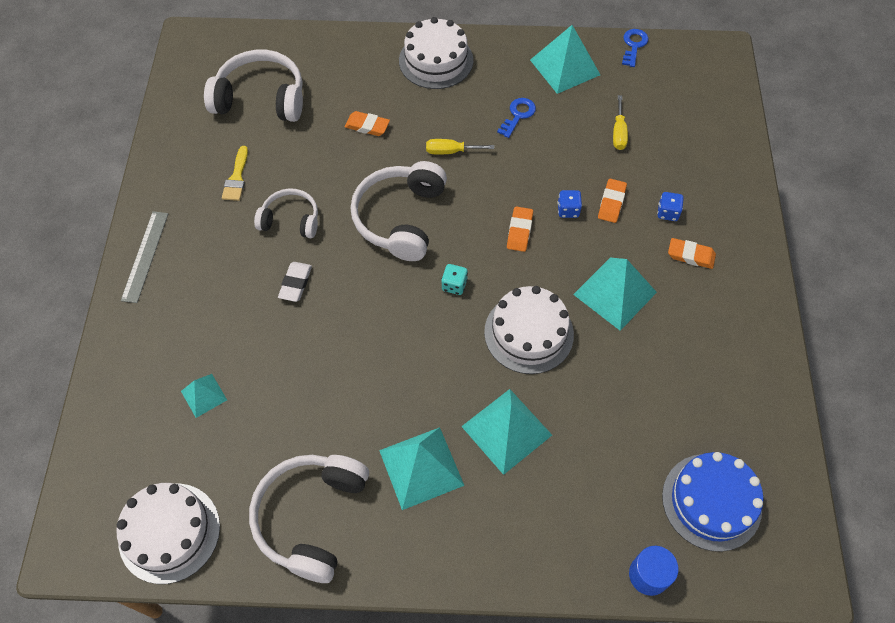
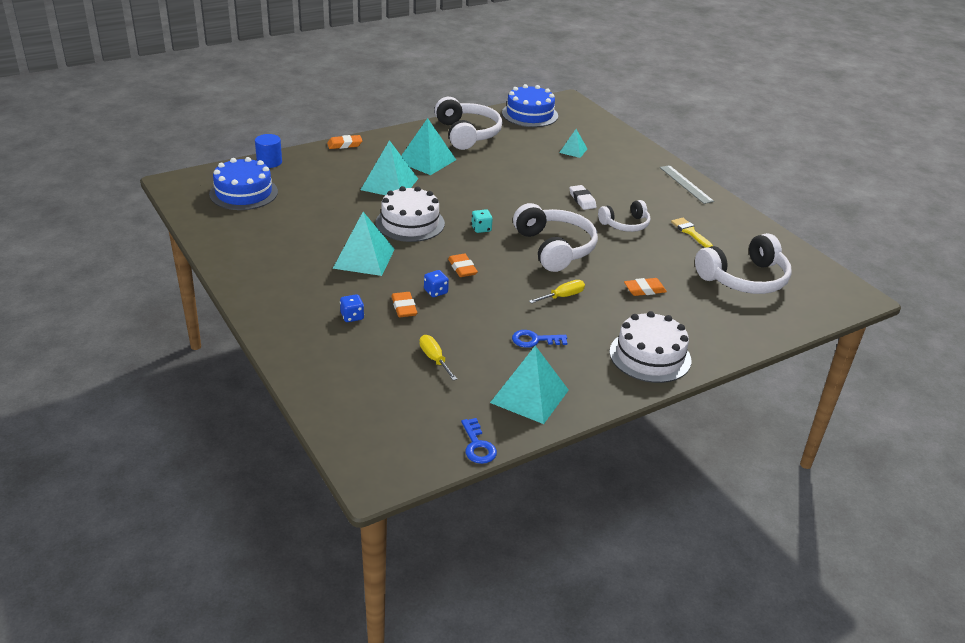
camera: 145 degrees right, 25 degrees down
white cake [117,483,220,584] -> blue cake [502,84,558,127]
blue key [497,98,536,138] -> blue key turned 90 degrees clockwise [512,330,567,348]
orange eraser [668,238,716,269] -> orange eraser moved to [327,135,362,149]

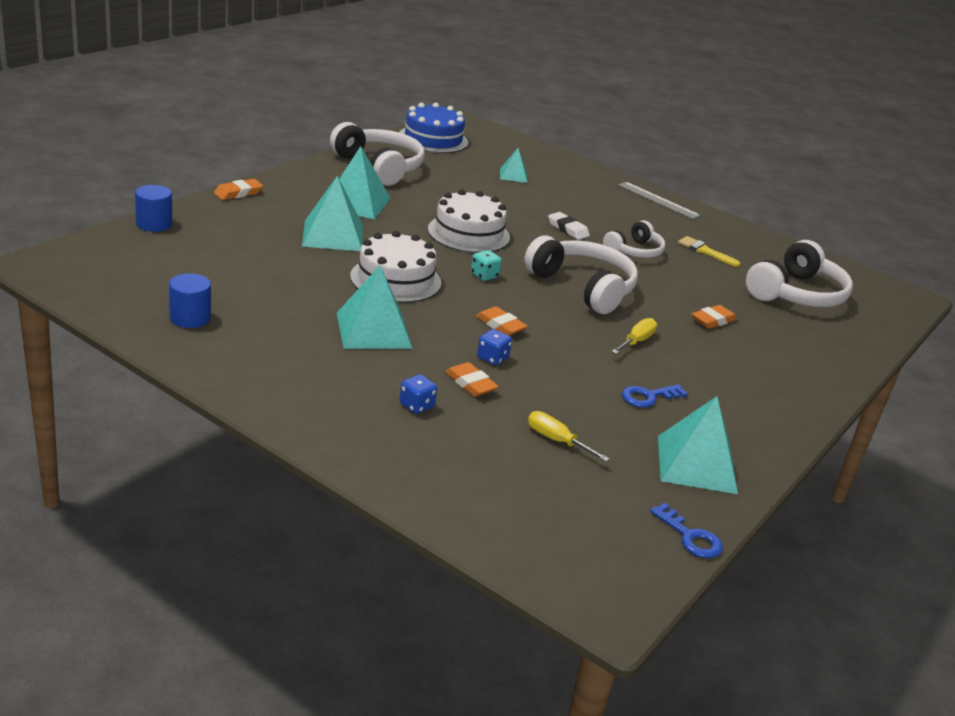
camera: 25 degrees left, 5 degrees down
blue cake [209,157,278,210] -> none
white cake [610,311,691,383] -> white cake moved to [428,189,510,253]
none -> blue cylinder [169,273,211,328]

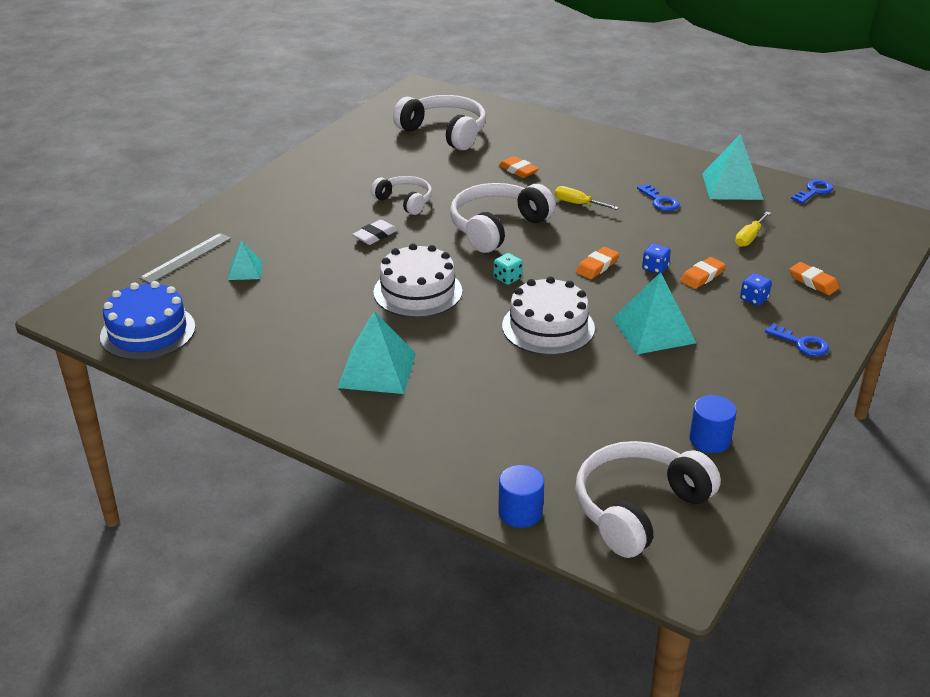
camera: 90 degrees left, 5 degrees up
orange eraser [214,179,263,200] -> orange eraser moved to [789,262,840,295]
turquoise pyramid [302,176,363,251] -> none
white headphones [330,122,425,186] -> white headphones moved to [575,441,721,558]
grey ruler [618,182,701,219] -> grey ruler moved to [139,233,231,284]
yellow brush [678,236,740,267] -> none
none -> blue key [765,323,829,356]

